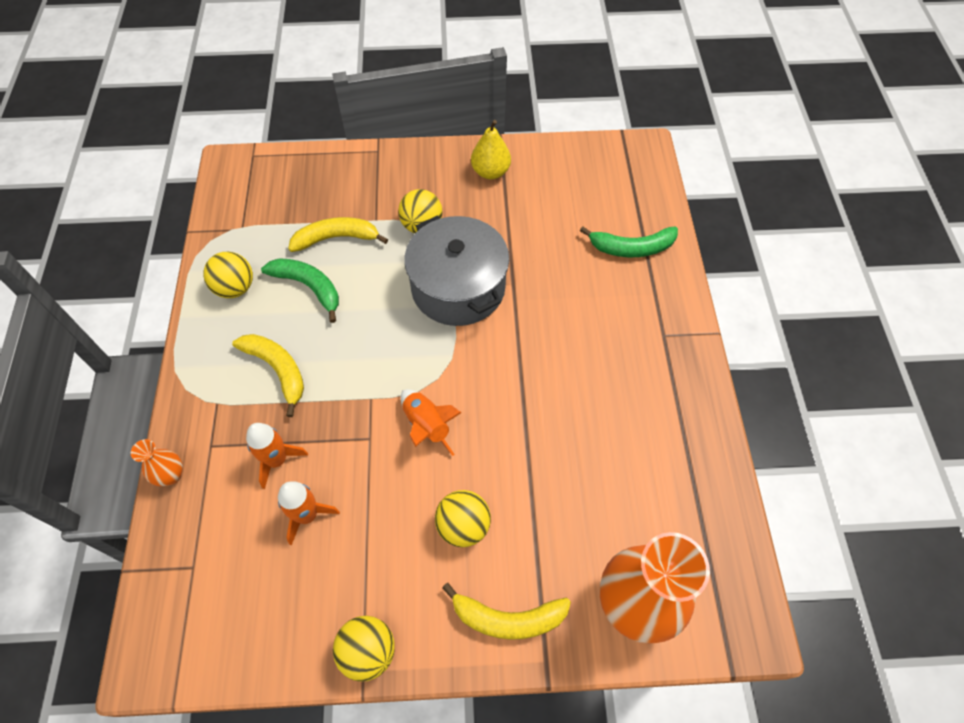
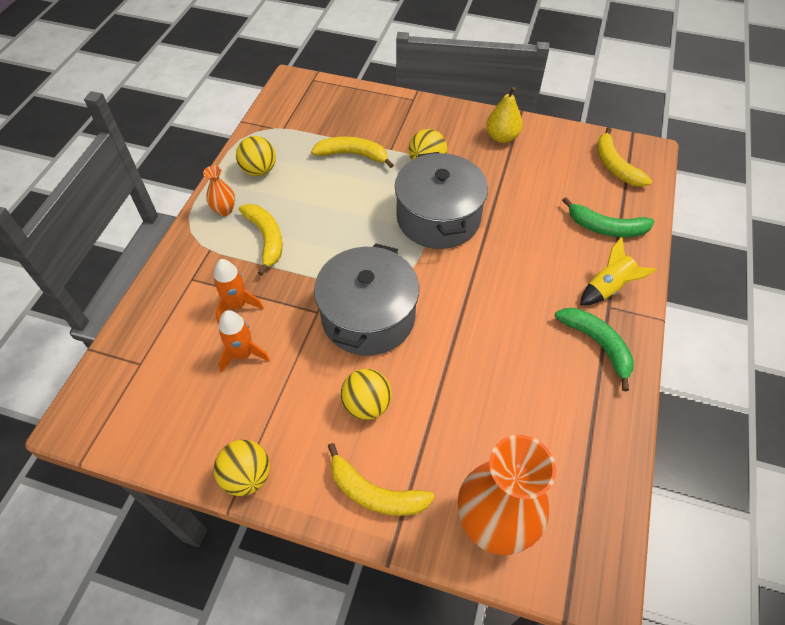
camera: 20 degrees right, 5 degrees down
orange vase [131,439,183,486] -> orange vase moved to [203,166,235,216]
green banana [261,258,339,323] -> green banana moved to [555,308,634,391]
orange rocket [401,389,461,456] -> grey pot [314,243,419,356]
none -> yellow rocket [580,237,657,305]
none -> yellow banana [597,127,652,187]

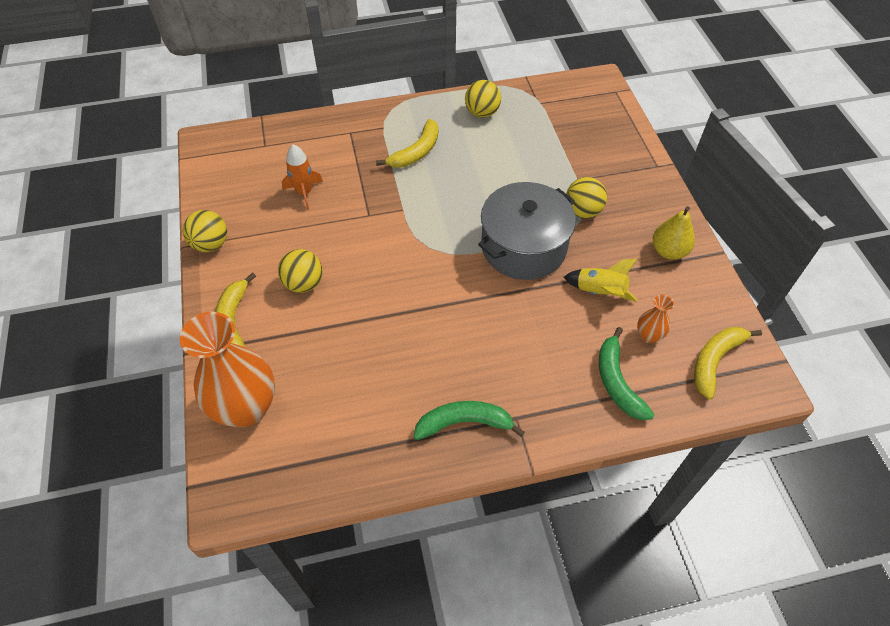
camera: 60 degrees right, 0 degrees up
orange vase [203,166,235,216] -> orange vase moved to [637,295,674,343]
orange rocket [214,259,264,324] -> none
yellow banana [311,137,394,168] -> none
grey pot [314,243,419,356] -> none
green banana [555,308,634,391] -> green banana turned 120 degrees counterclockwise [414,401,525,440]
yellow rocket [580,237,657,305] -> yellow rocket moved to [564,259,637,301]

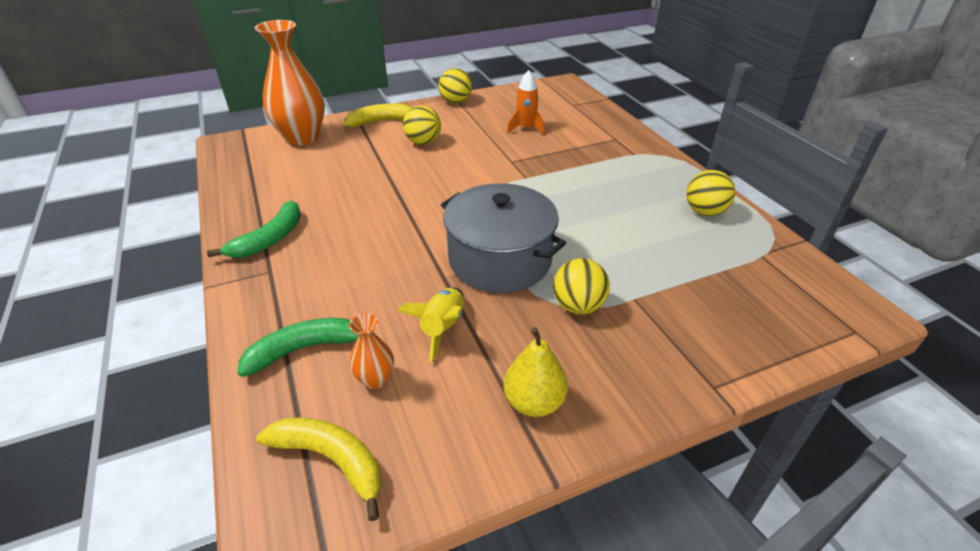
camera: 80 degrees right, 15 degrees down
yellow banana [376,119,438,168] -> none
green banana [414,401,525,440] -> green banana turned 45 degrees clockwise [207,201,301,258]

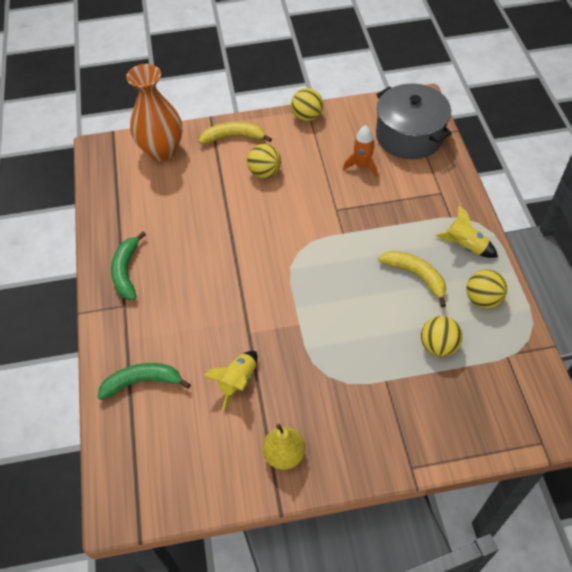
camera: 15 degrees right, 15 degrees up
green banana [207,201,301,258] -> green banana turned 135 degrees clockwise [111,231,146,300]
yellow banana [256,417,381,521] -> yellow banana moved to [378,251,446,307]
orange vase [349,313,394,389] -> none
grey pot [441,183,566,293] -> grey pot moved to [376,84,452,159]
yellow ball [553,258,610,315] -> yellow ball moved to [421,316,463,357]
none -> yellow rocket [436,205,498,258]

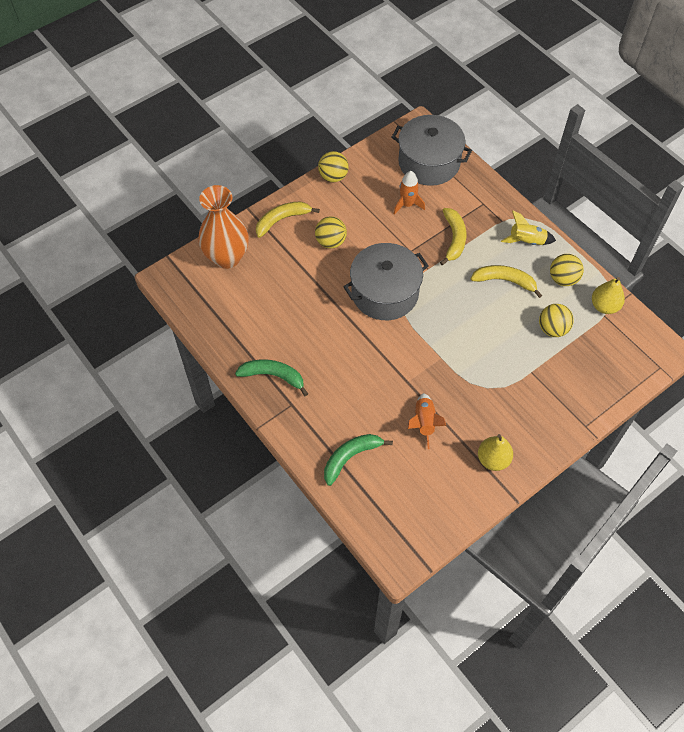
camera: 30 degrees left, 5 degrees up
green banana [111,231,146,300] -> green banana turned 135 degrees clockwise [235,359,308,396]
yellow rocket [203,351,258,411] -> orange rocket [408,393,446,449]
none -> grey pot [344,243,429,320]
none -> yellow banana [440,208,466,265]
none -> yellow pear [592,277,625,314]

